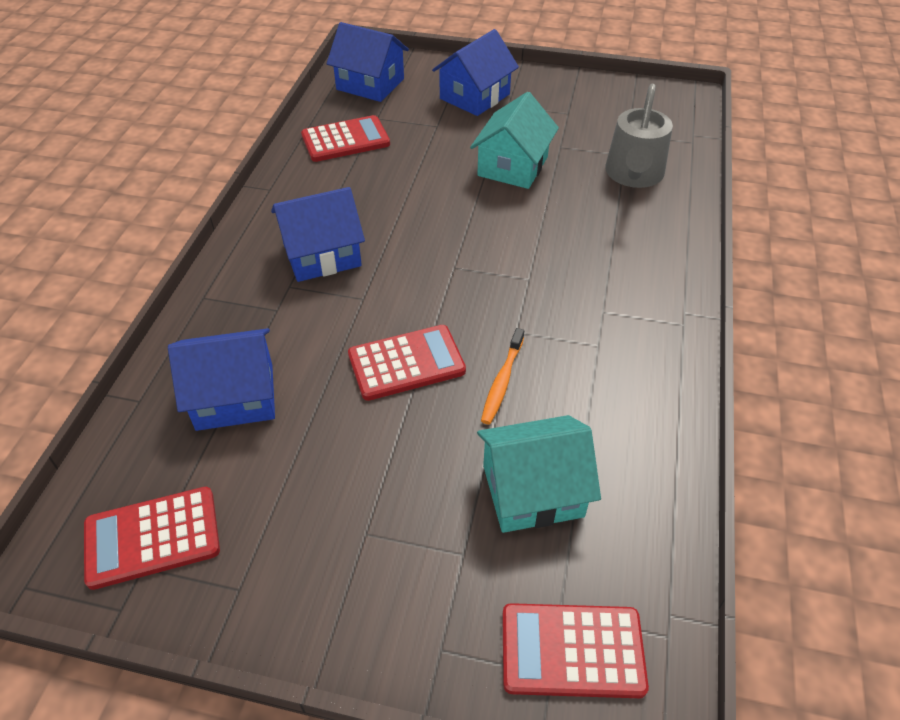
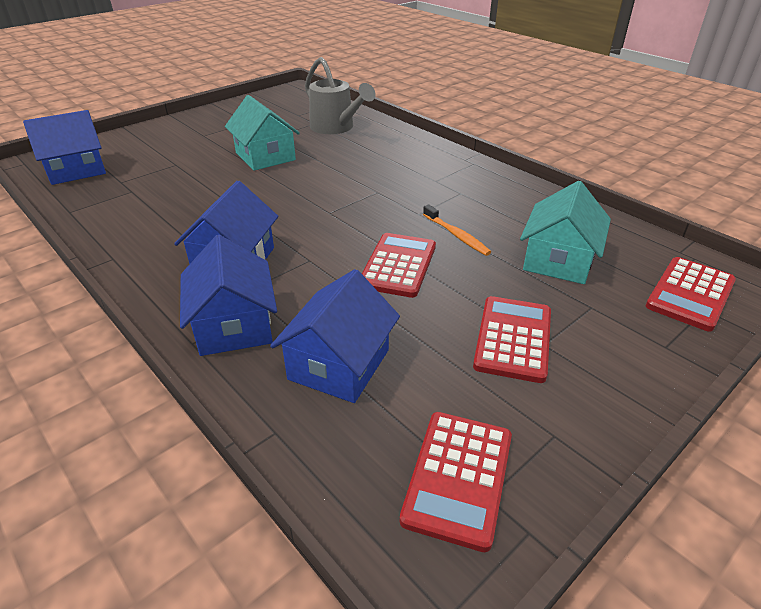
camera: 55 degrees left, 10 degrees down
red calculator [301,115,390,162] -> red calculator moved to [473,296,551,383]
blue house [432,29,519,116] -> blue house moved to [180,235,277,356]

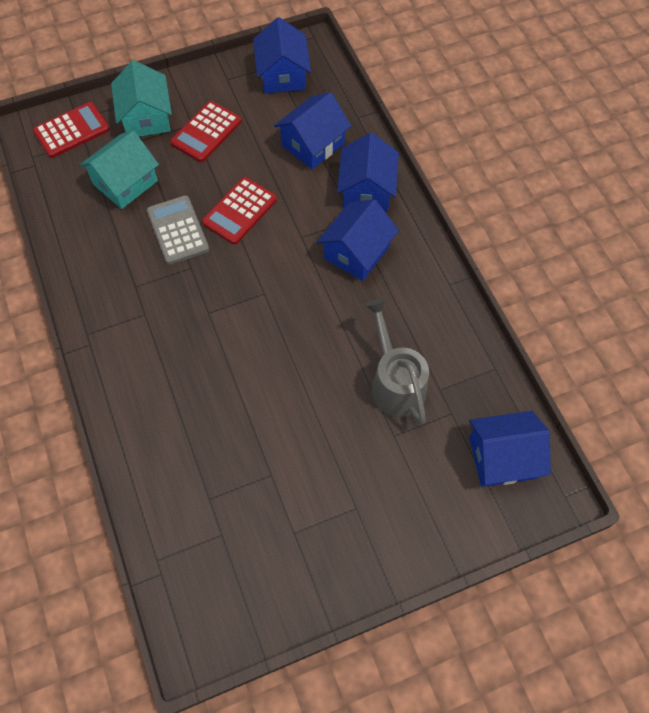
camera: 160 degrees left, 25 degrees up
turquoise house [225,95,300,171] -> turquoise house moved to [111,60,172,137]
grey watering can [305,57,376,134] -> grey watering can moved to [365,298,429,425]
red calculator [400,412,512,552] -> blue house [253,17,311,93]
orange toothbrush [423,205,491,256] -> grey calculator [147,195,209,265]

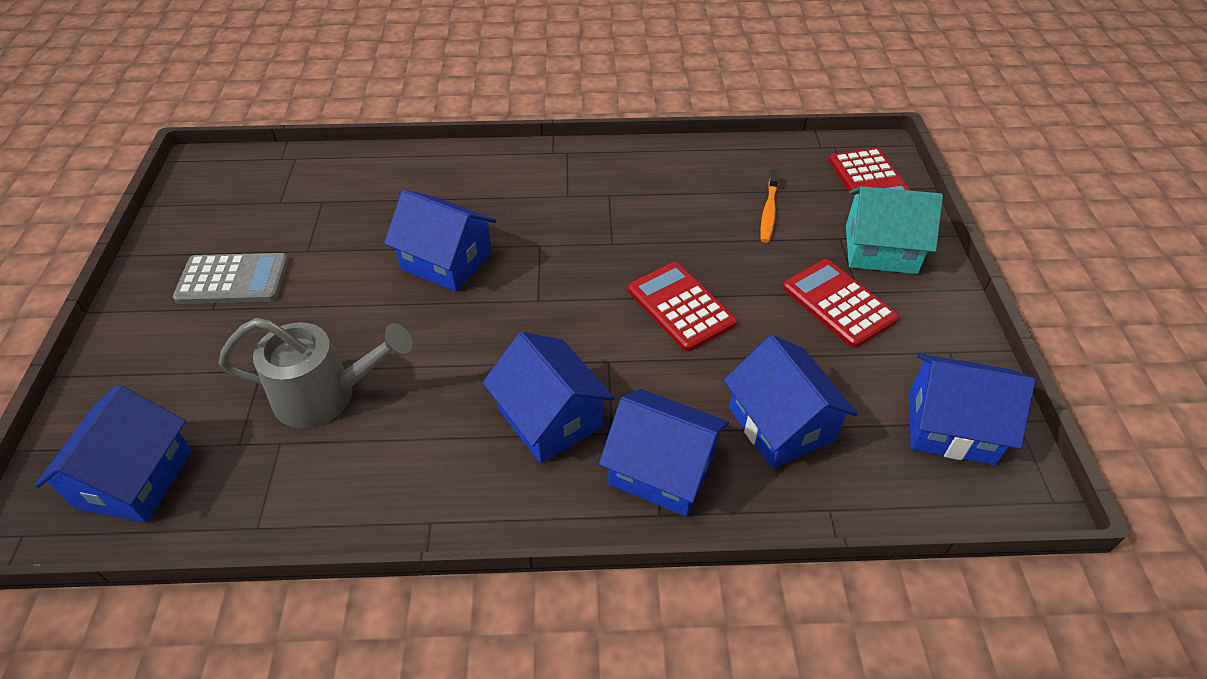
camera: 110 degrees right, 15 degrees down
turquoise house [79,131,159,209] -> orange toothbrush [760,170,779,243]
grey calculator [147,195,209,265] -> grey calculator moved to [173,253,289,304]
none -> blue house [384,190,496,292]

